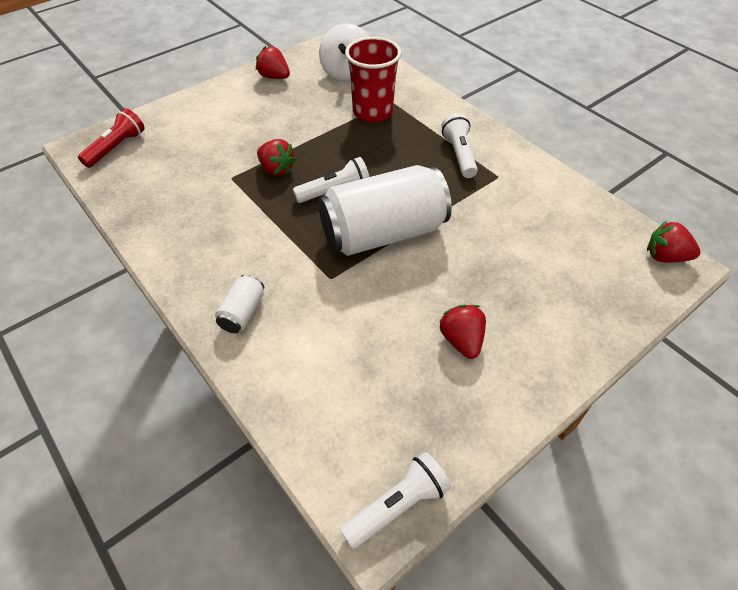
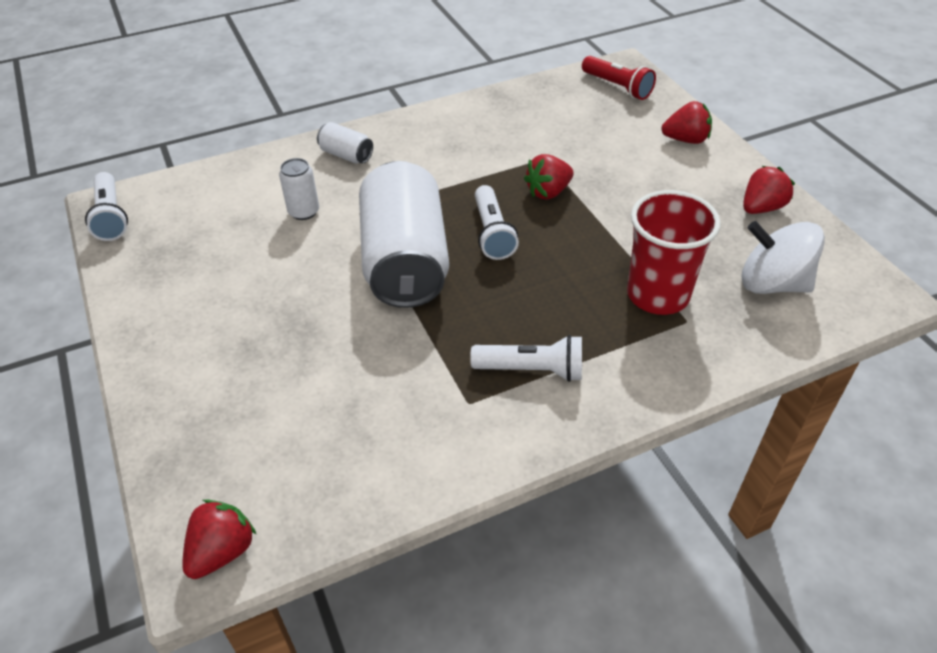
camera: 105 degrees right, 5 degrees down
red strawberry [439,305,486,359] -> red strawberry moved to [661,101,712,144]
none -> white can [279,158,319,220]

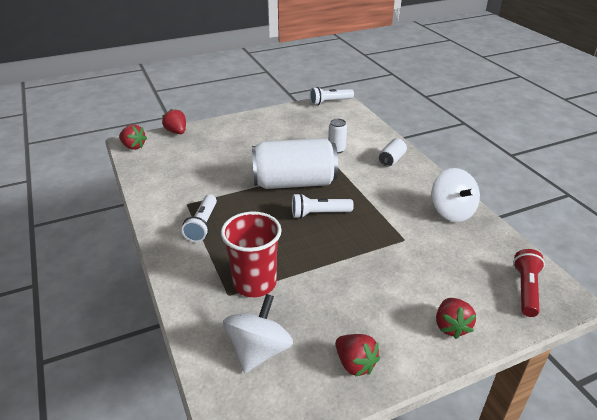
camera: 90 degrees right, 10 degrees down
red strawberry [524,154,574,200] -> red strawberry moved to [162,108,186,134]
red flashlight [582,56,656,100] -> red flashlight turned 150 degrees clockwise [513,249,545,317]
none -> white spinning top [432,168,480,222]

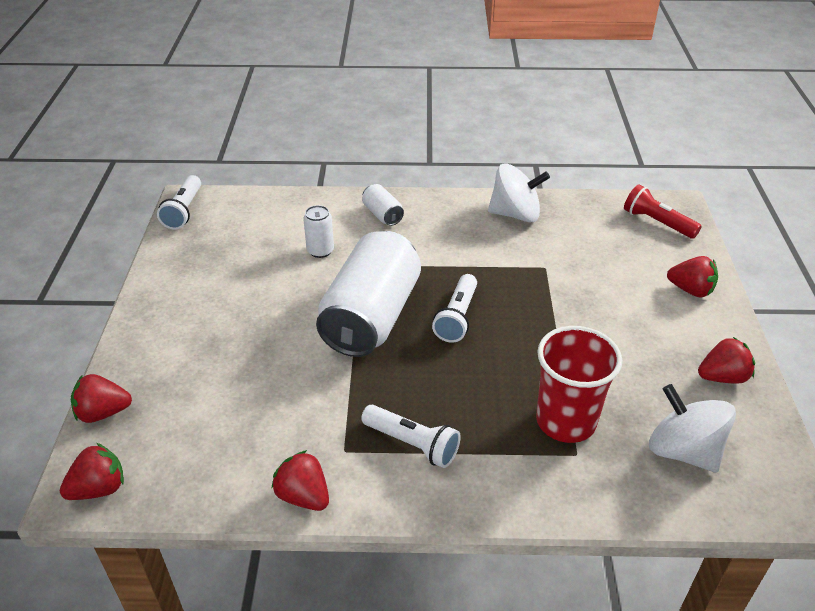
camera: 65 degrees left, 5 degrees up
none -> red strawberry [271,450,329,511]

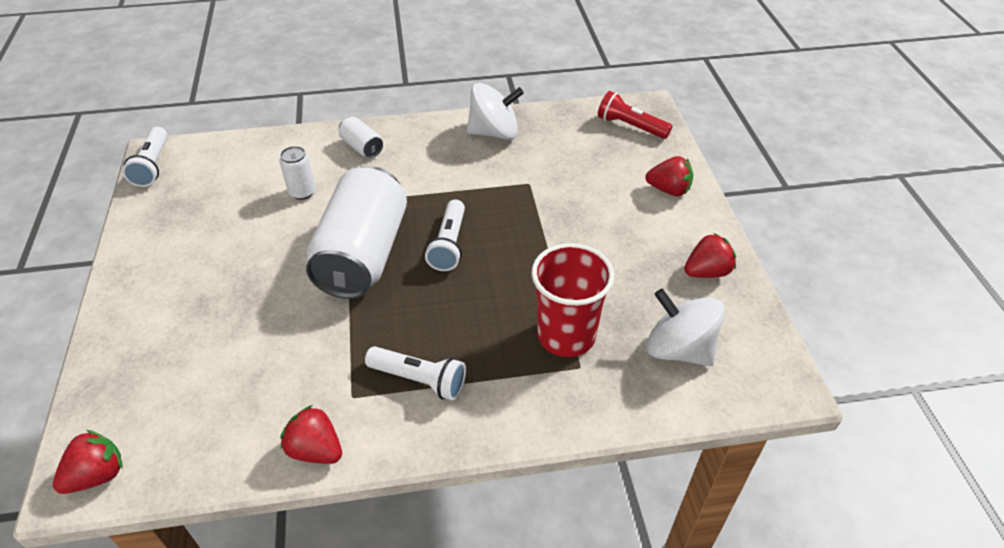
camera: 10 degrees left, 5 degrees up
red strawberry [71,374,132,423] -> none

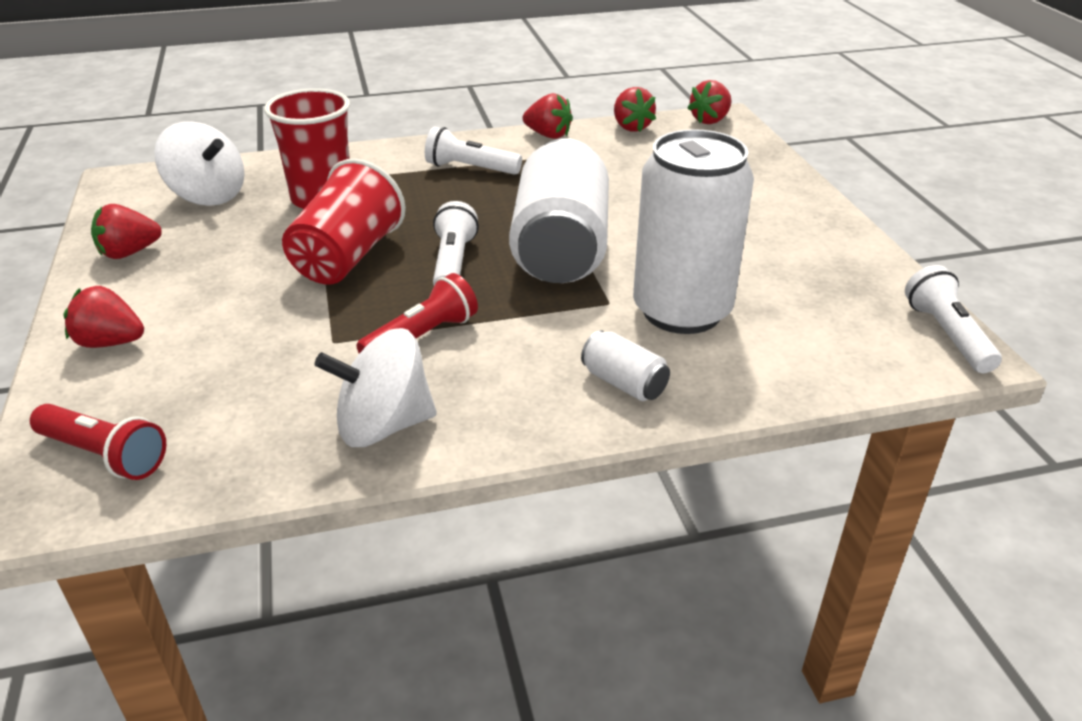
camera: 175 degrees right, 10 degrees down
white can [279,146,316,200] -> white can [633,129,754,334], size x2.37
none -> red cup [282,159,406,284]
none -> red flashlight [356,273,478,353]
none -> red strawberry [614,87,656,132]

